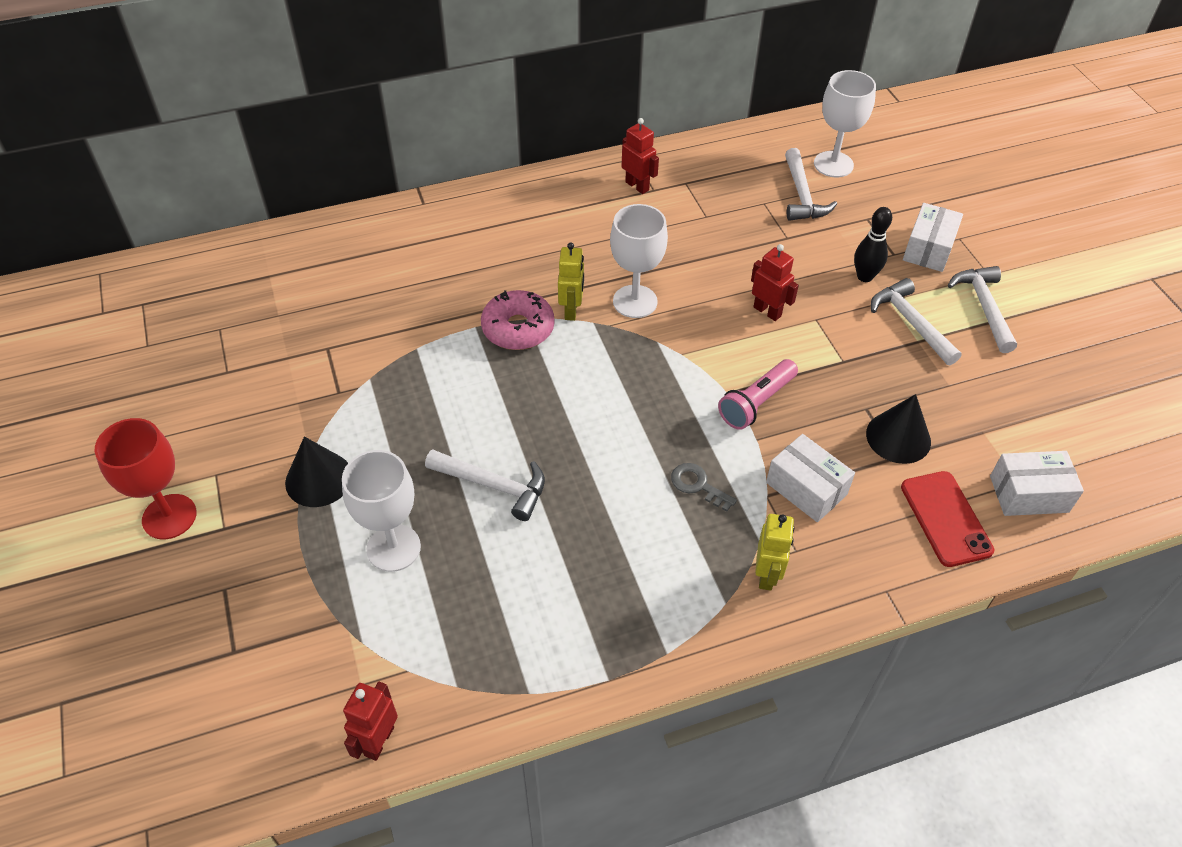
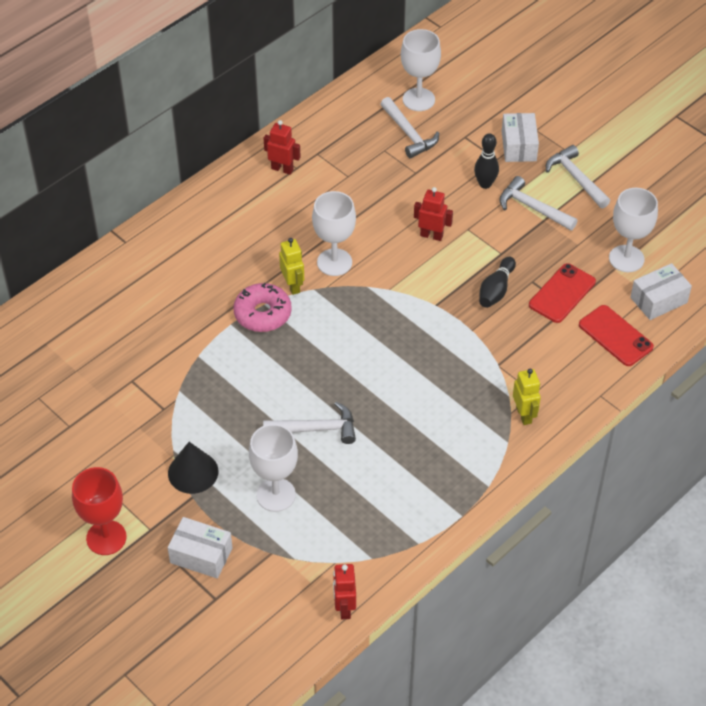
camera: 25 degrees left, 0 degrees up
grey key [671,463,737,511] -> none
pink flashlight [718,359,798,430] -> none
white box [766,434,855,522] -> white box moved to [167,517,232,579]
black cone [866,394,931,464] -> red phone [529,263,596,323]
none -> black bowling pin [479,257,516,308]
none -> white goblet [609,188,658,272]

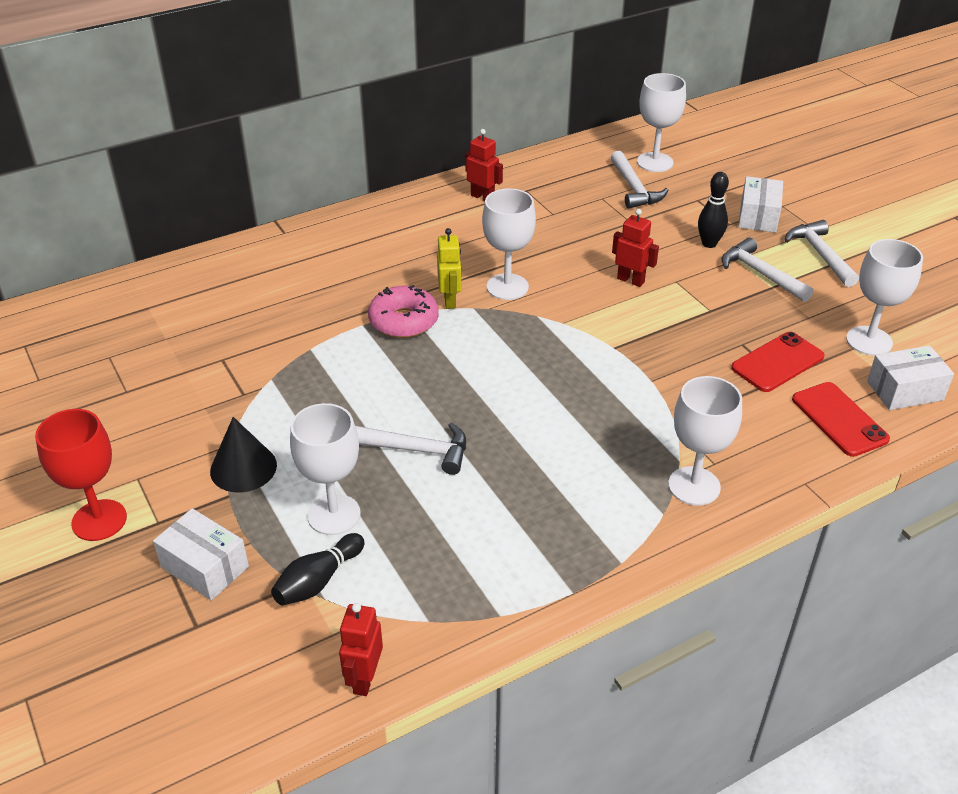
camera: 15 degrees right, 10 degrees down
black bowling pin [479,257,516,308] -> black bowling pin moved to [271,533,365,605]
yellow robot [513,369,541,425] -> white goblet [668,376,742,506]

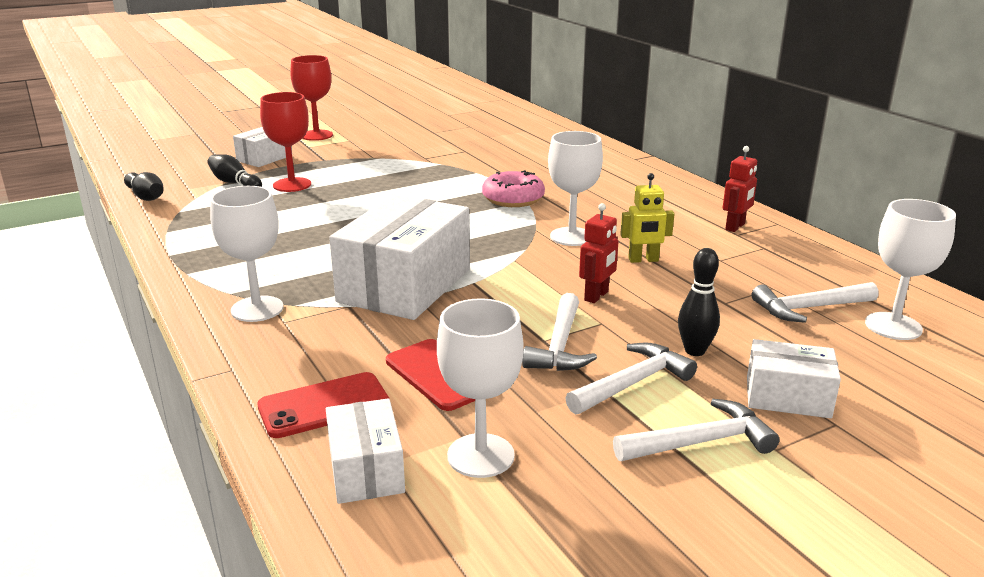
camera: 90 degrees right, 15 degrees down
black cone [210,417,277,492] -> none
white goblet [290,403,361,535] -> red goblet [260,92,311,192]
red robot [339,603,383,696] -> black bowling pin [124,172,164,201]
white hammer [355,422,466,475] -> white hammer moved to [522,293,597,371]
yellow robot [437,228,462,309] -> yellow robot moved to [620,173,675,263]
none -> white box [329,194,470,320]

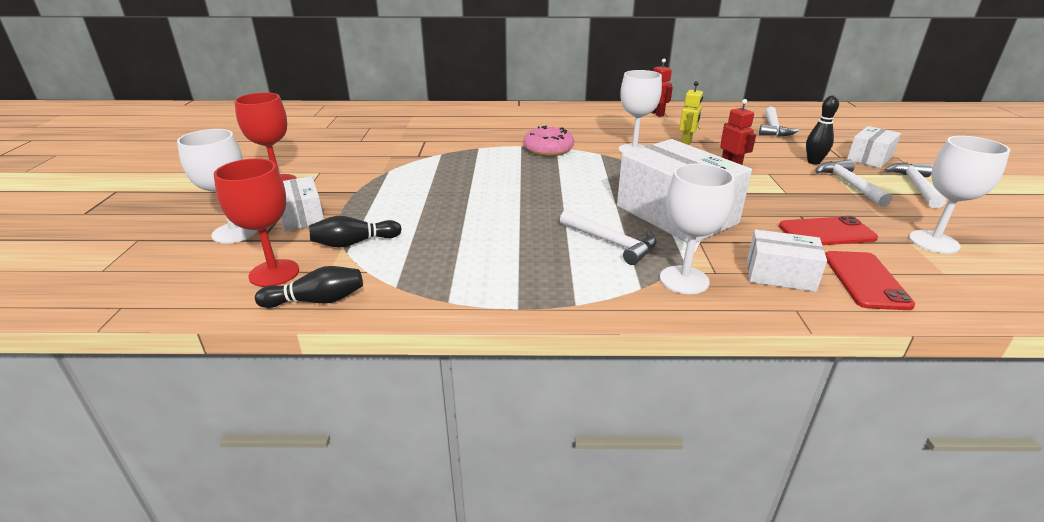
camera: 60 degrees left, 5 degrees up
red goblet [260,92,311,192] -> red goblet moved to [213,158,299,287]
white box [326,398,405,504] -> white box moved to [747,229,827,292]
white hammer [522,293,597,371] -> white hammer moved to [560,210,657,265]
white goblet [865,199,956,340] -> white goblet moved to [177,129,258,244]

